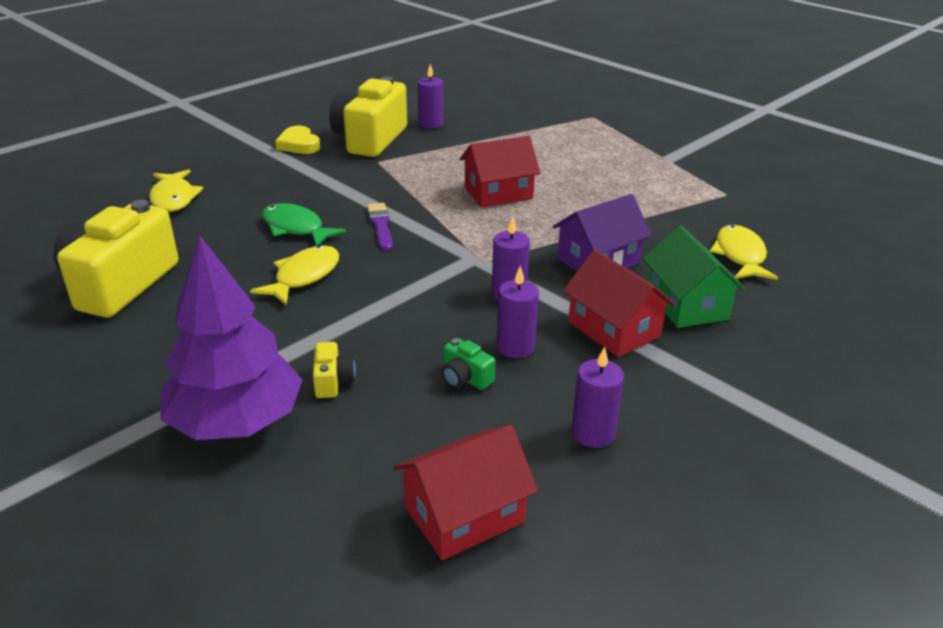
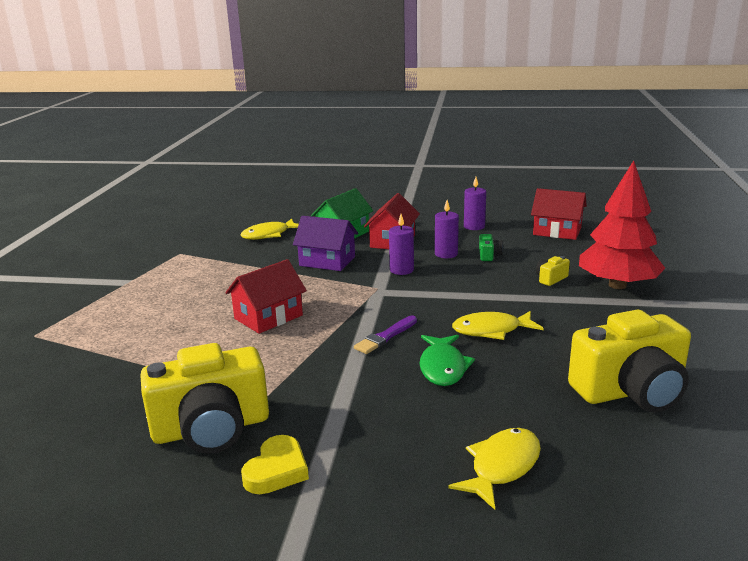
camera: 125 degrees left, 10 degrees down
purple tree [160,235,303,440] -> red tree [579,160,665,289]
purple candle [418,64,443,129] -> none
red house [460,136,541,207] -> red house turned 75 degrees counterclockwise [225,259,307,334]

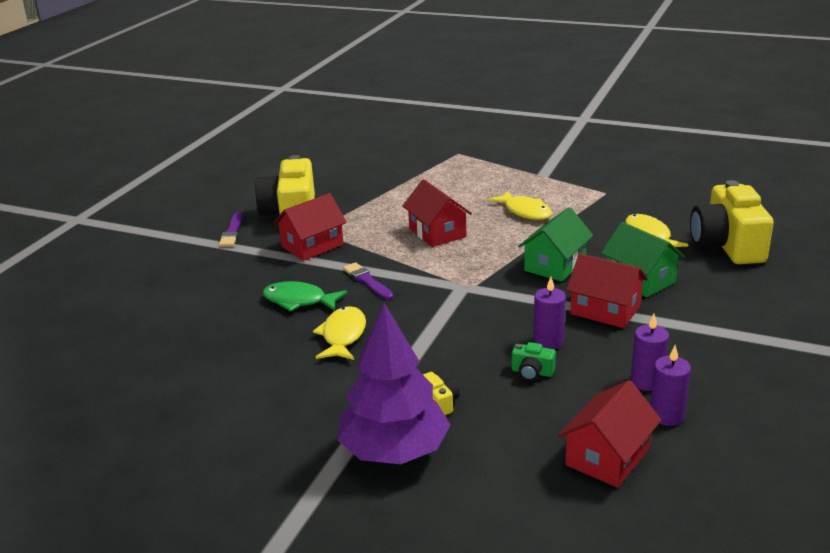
camera: 105 degrees right, 5 degrees up
yellow heart [241,435,309,494] -> purple brush [219,212,243,247]
purple house [293,216,358,271] -> green house [518,207,593,281]
purple candle [389,214,414,275] -> purple candle moved to [650,345,691,426]
yellow fish [448,428,541,510] -> yellow fish moved to [487,190,552,220]
yellow camera [568,309,691,413] -> yellow camera moved to [690,180,774,264]
red tree [579,160,665,289] -> purple tree [337,303,450,464]
none -> red house [274,193,347,261]

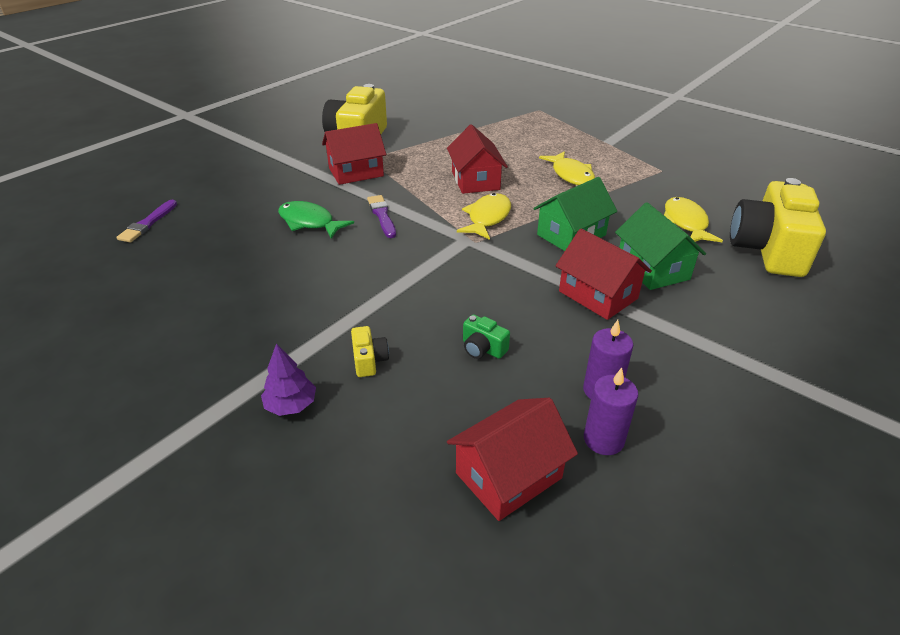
camera: 15 degrees right, 10 degrees up
purple brush [219,212,243,247] -> purple brush moved to [116,200,177,243]
yellow fish [313,306,366,360] -> yellow fish moved to [457,193,511,240]
purple tree [337,303,450,464] -> purple tree [261,343,316,416], size x0.44
purple candle [533,277,566,349] -> none

